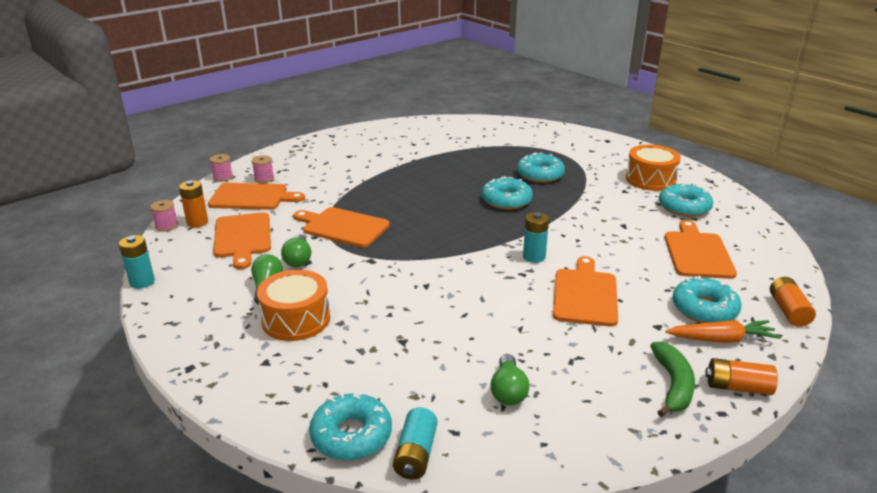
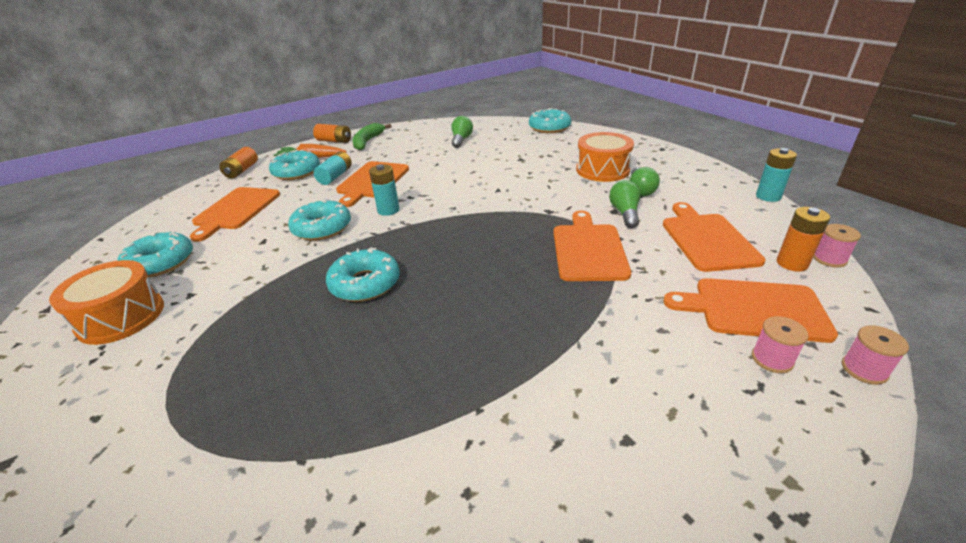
camera: 170 degrees left, 5 degrees up
orange cutting board [294,207,390,248] -> orange cutting board turned 120 degrees counterclockwise [554,211,631,281]
turquoise battery [393,407,437,480] -> turquoise battery moved to [314,151,352,185]
turquoise donut [517,153,565,183] -> turquoise donut moved to [288,199,351,241]

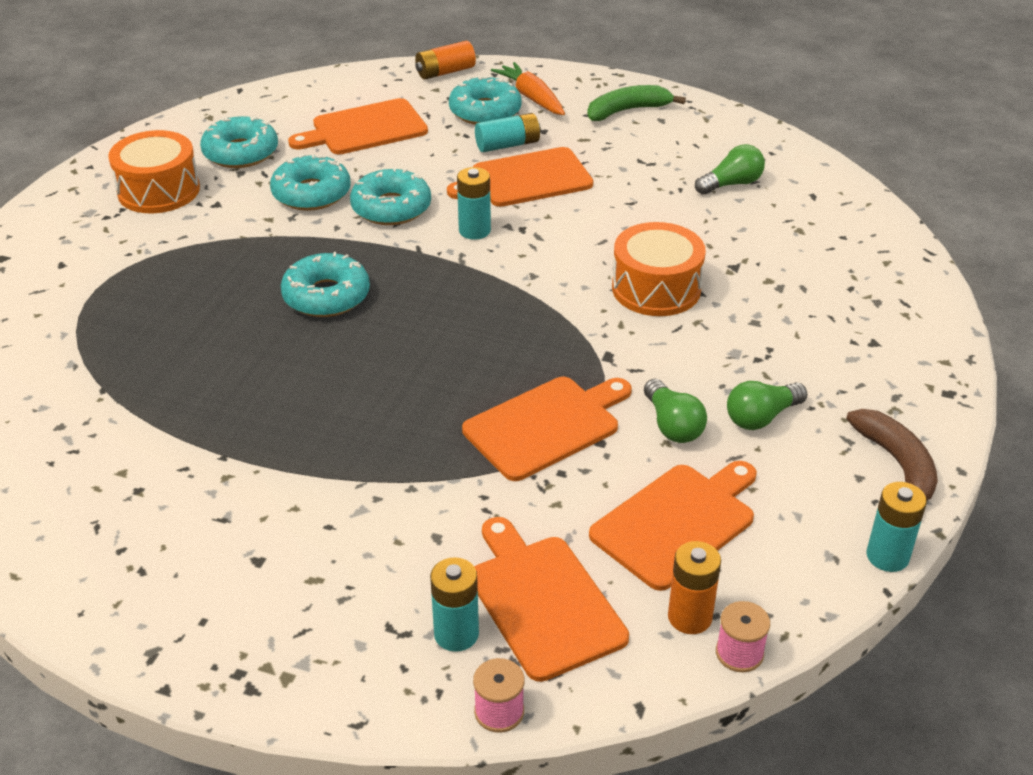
camera: 50 degrees right, 5 degrees up
orange battery [313,124,351,143] -> none
turquoise donut [529,108,571,133] -> turquoise donut moved to [270,154,351,211]
orange drum [576,132,634,182] -> orange drum moved to [612,222,706,316]
green light bulb [609,180,641,228] -> green light bulb turned 105 degrees clockwise [644,379,707,443]
pink spool [752,316,809,373] -> turquoise battery [430,557,479,652]
none -> brown banana [846,409,938,500]

